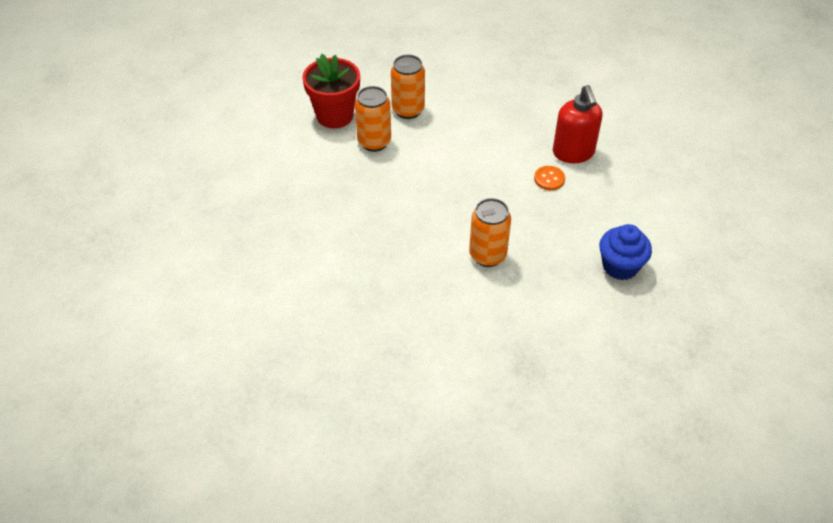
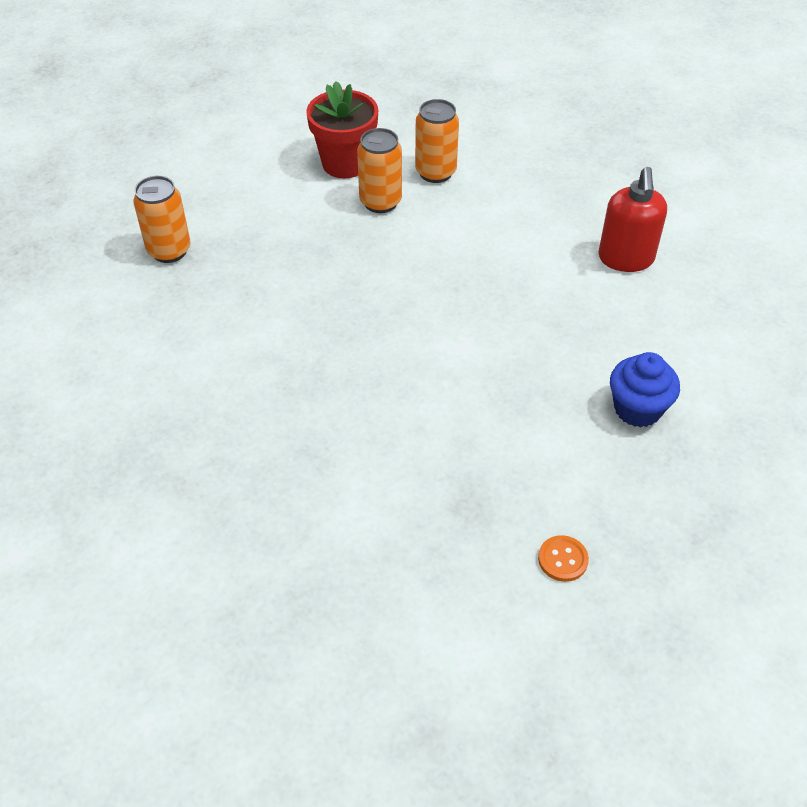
camera: 15 degrees right, 0 degrees up
orange can [469,198,511,267] -> orange can moved to [133,176,190,263]
orange button [534,166,565,190] -> orange button moved to [538,535,589,582]

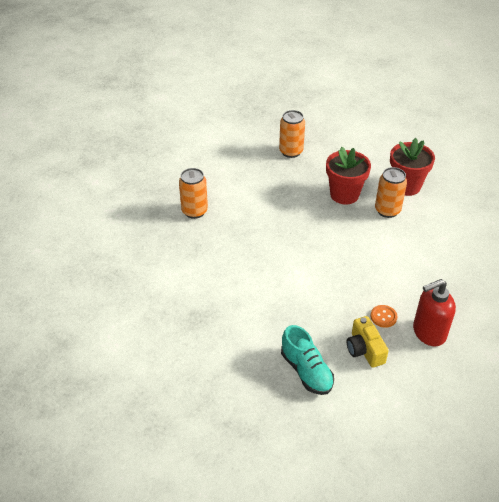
camera: 65 degrees right, 5 degrees down
orange can [415,99,459,183] -> orange can moved to [179,168,208,219]
orange button [538,535,589,582] -> orange button moved to [370,305,397,328]
blue cupcake [610,352,680,427] -> turquoise shoe [281,325,334,395]
none -> red flower pot [326,147,371,205]
none -> yellow camera [347,316,389,368]

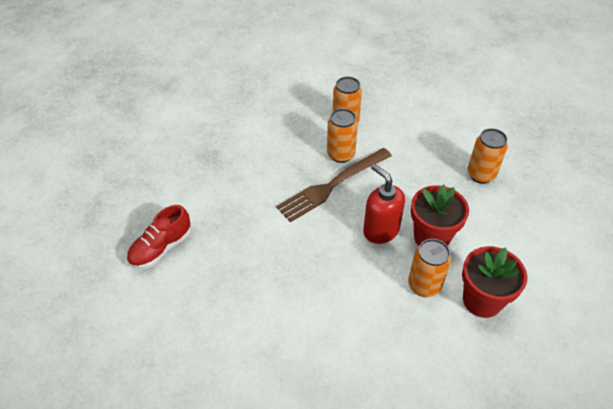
camera: 75 degrees right, 5 degrees up
turquoise shoe [281,325,334,395] -> red shoe [127,205,191,269]
yellow camera [347,316,389,368] -> none
orange button [370,305,397,328] -> none
red soap dispenser [413,279,456,346] -> red soap dispenser moved to [363,164,405,244]
none -> brown fork [276,148,392,222]
none -> orange can [327,109,358,163]

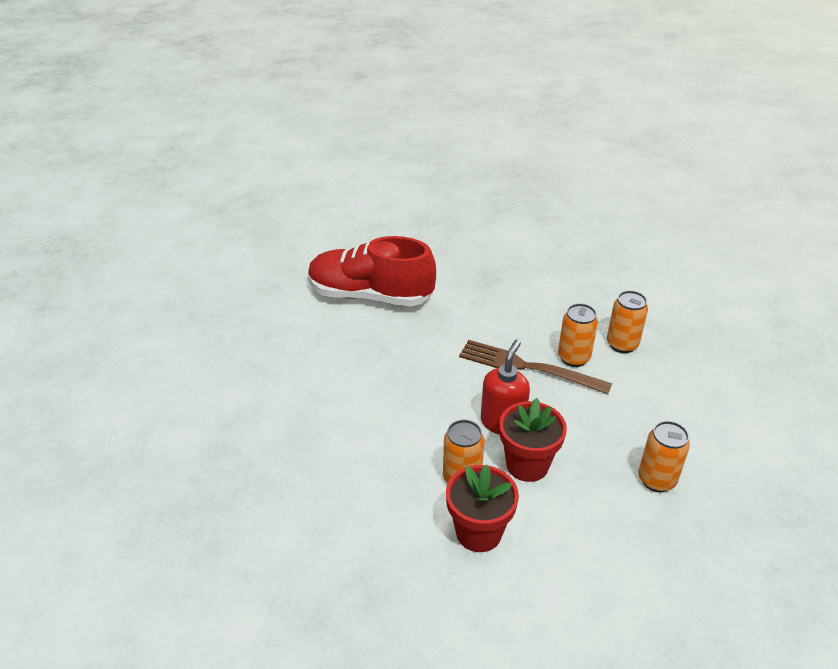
camera: 60 degrees right, 10 degrees down
red shoe [127,205,191,269] -> red shoe [308,236,436,306], size x1.88

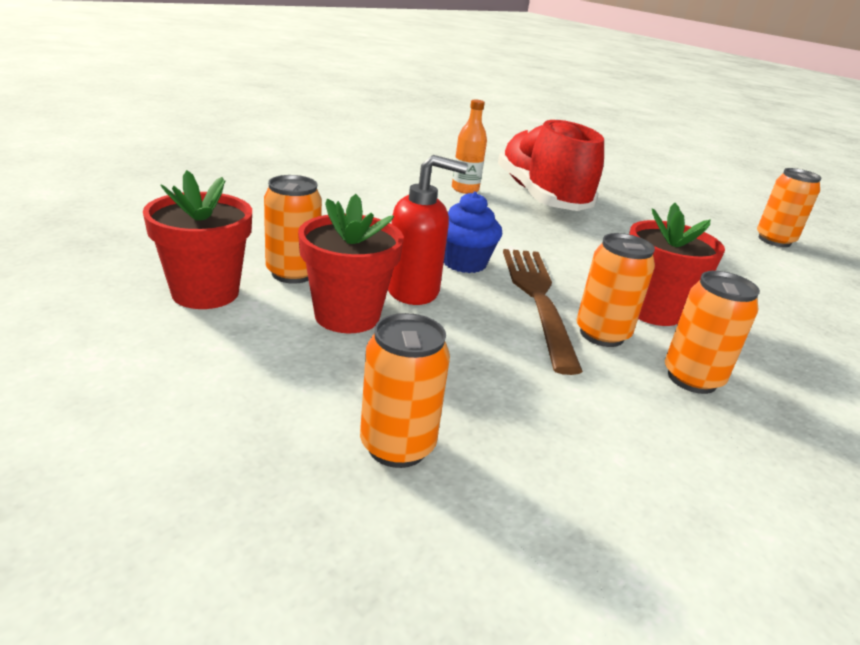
camera: 60 degrees right, 10 degrees down
none -> blue cupcake [444,192,502,273]
none -> orange bottle [452,99,487,194]
none -> red flower pot [629,203,725,326]
none -> orange can [757,168,822,247]

